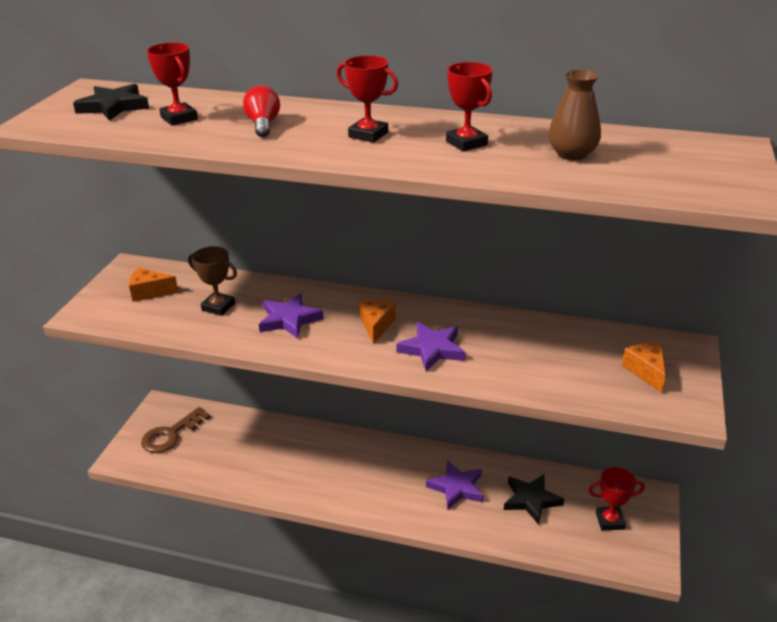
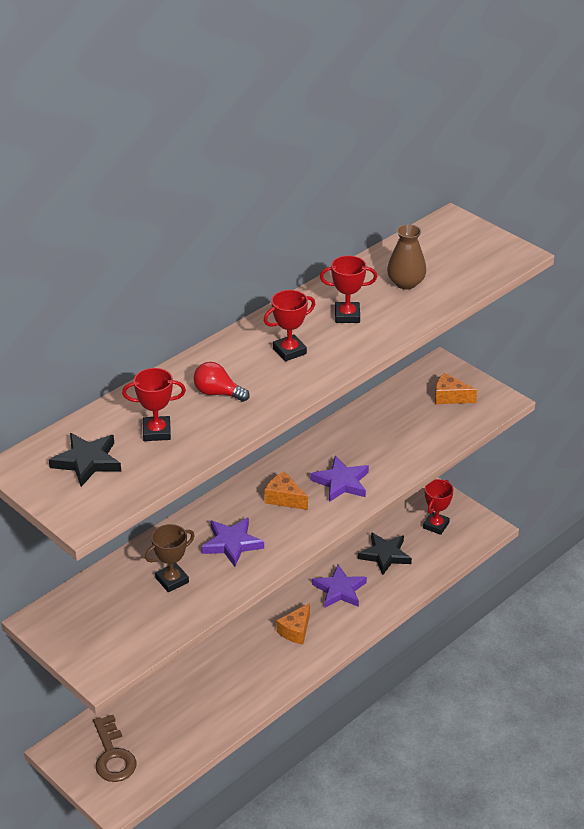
camera: 60 degrees left, 5 degrees up
orange cheese [129,267,178,302] -> orange cheese moved to [277,603,310,644]

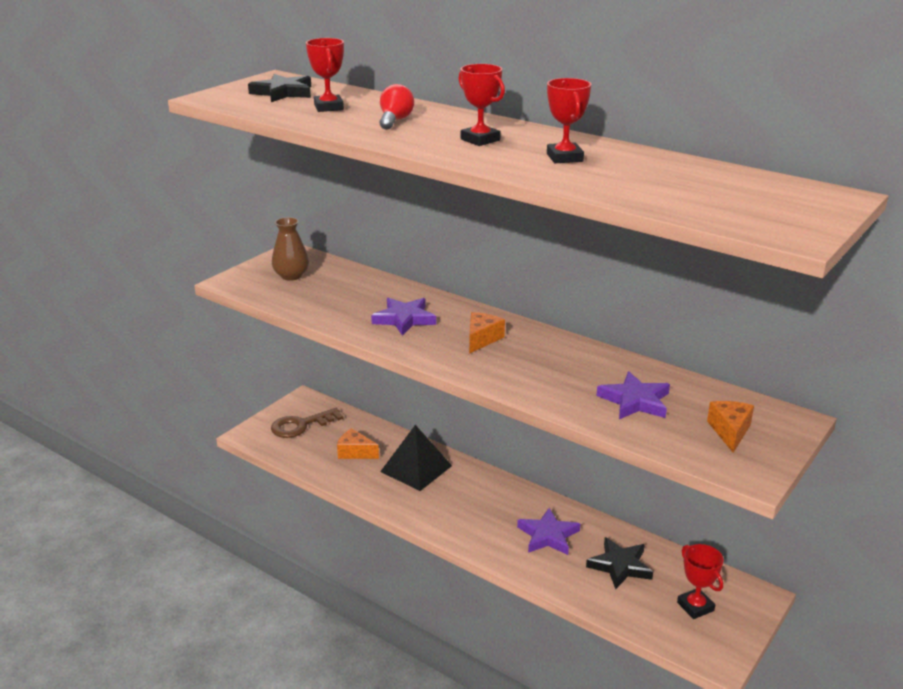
camera: 80 degrees right, 10 degrees down
brown trophy [145,524,195,592] -> none
orange cheese [277,603,310,644] -> orange cheese moved to [337,428,379,459]
purple star [310,456,369,502] -> purple star moved to [597,371,670,419]
brown vase [387,224,426,289] -> brown vase moved to [272,217,309,281]
red trophy [423,479,454,535] -> red trophy turned 45 degrees clockwise [677,544,724,619]
none -> black pyramid [380,425,452,491]

